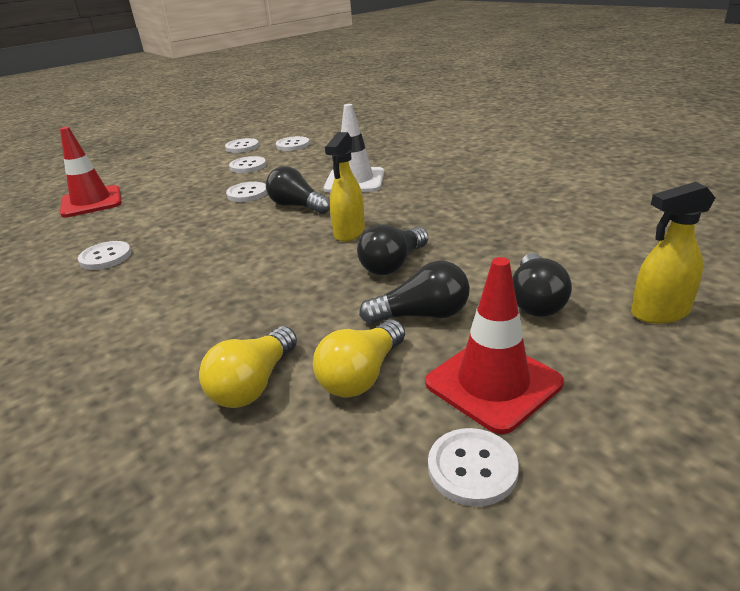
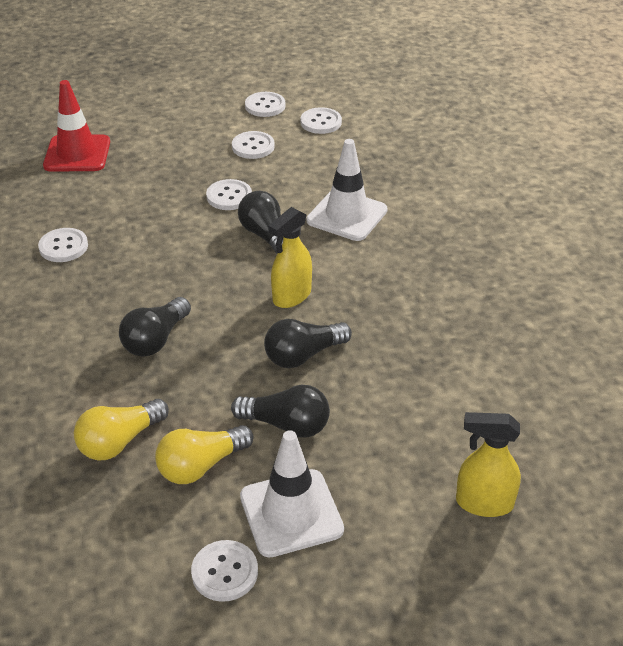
camera: 20 degrees right, 10 degrees up
red traffic cone [425,257,564,434] -> white traffic cone [240,430,344,557]
black light bulb [512,253,572,317] -> black light bulb moved to [119,297,191,357]

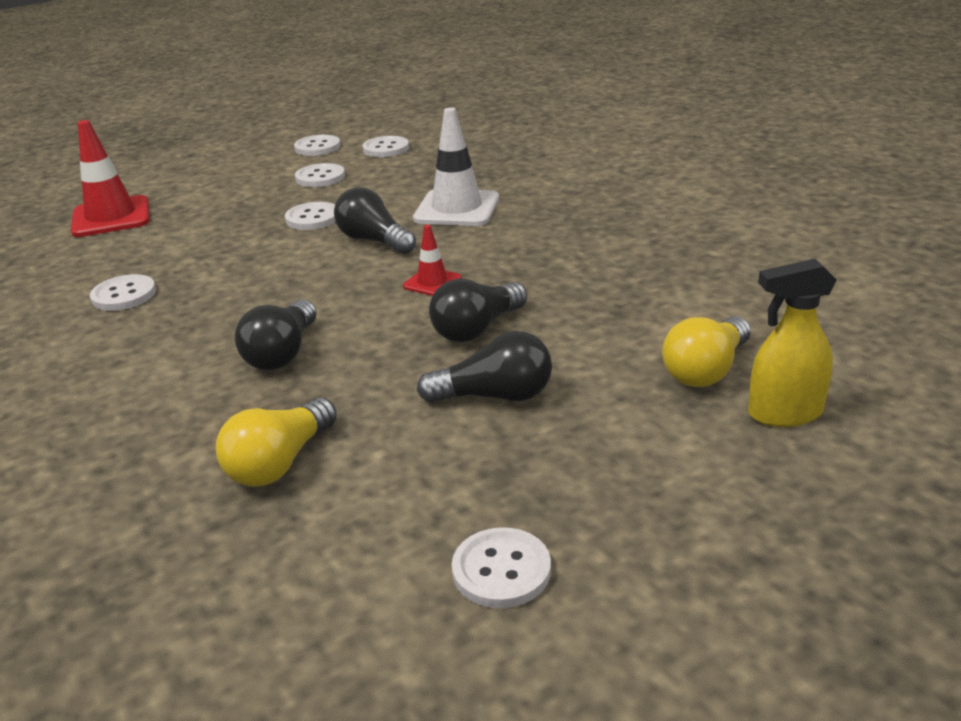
camera: 15 degrees left, 10 degrees down
yellow light bulb [155,425,253,484] -> yellow light bulb moved to [662,316,751,387]
white traffic cone [240,430,344,557] -> none
yellow spray bottle [268,207,312,308] -> red traffic cone [403,225,462,296]

